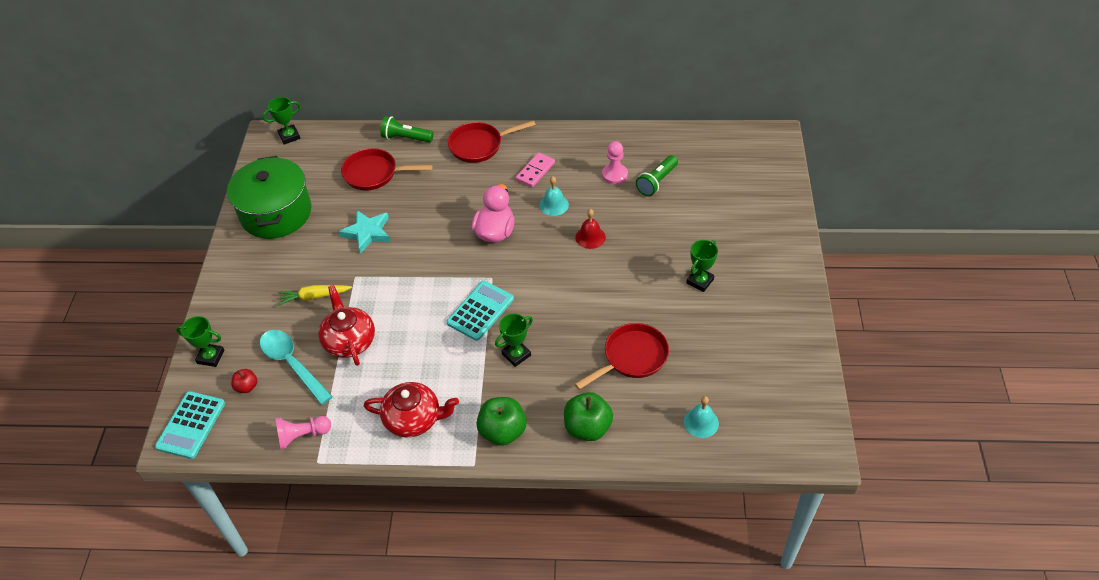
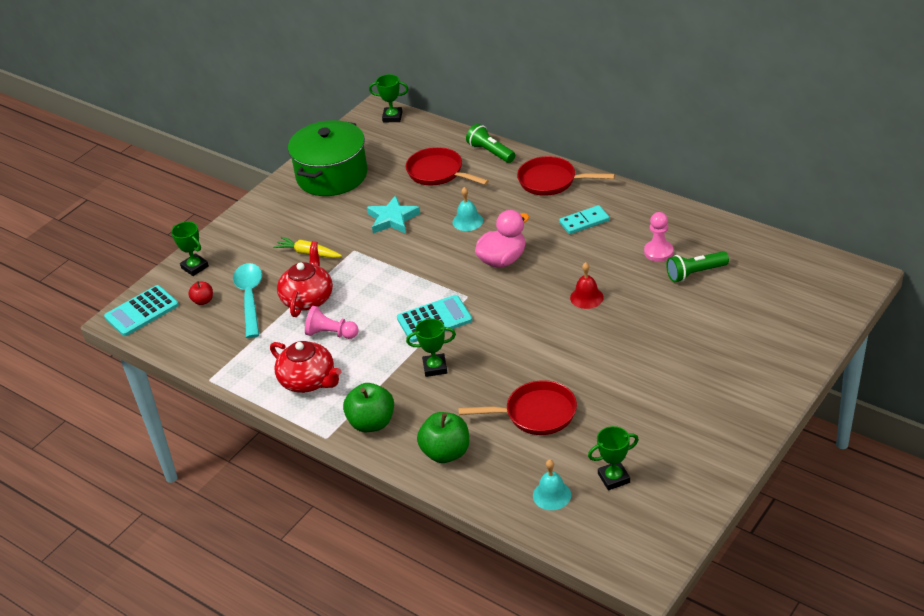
camera: 35 degrees right, 10 degrees down
pink pawn [275,416,331,450] -> pink pawn moved to [305,306,359,339]
pink domino [516,152,555,187] -> turquoise domino [559,205,610,234]
turquoise bell [540,176,569,216] -> turquoise bell moved to [453,187,483,231]
green trophy [687,240,718,292] -> green trophy moved to [588,426,639,490]

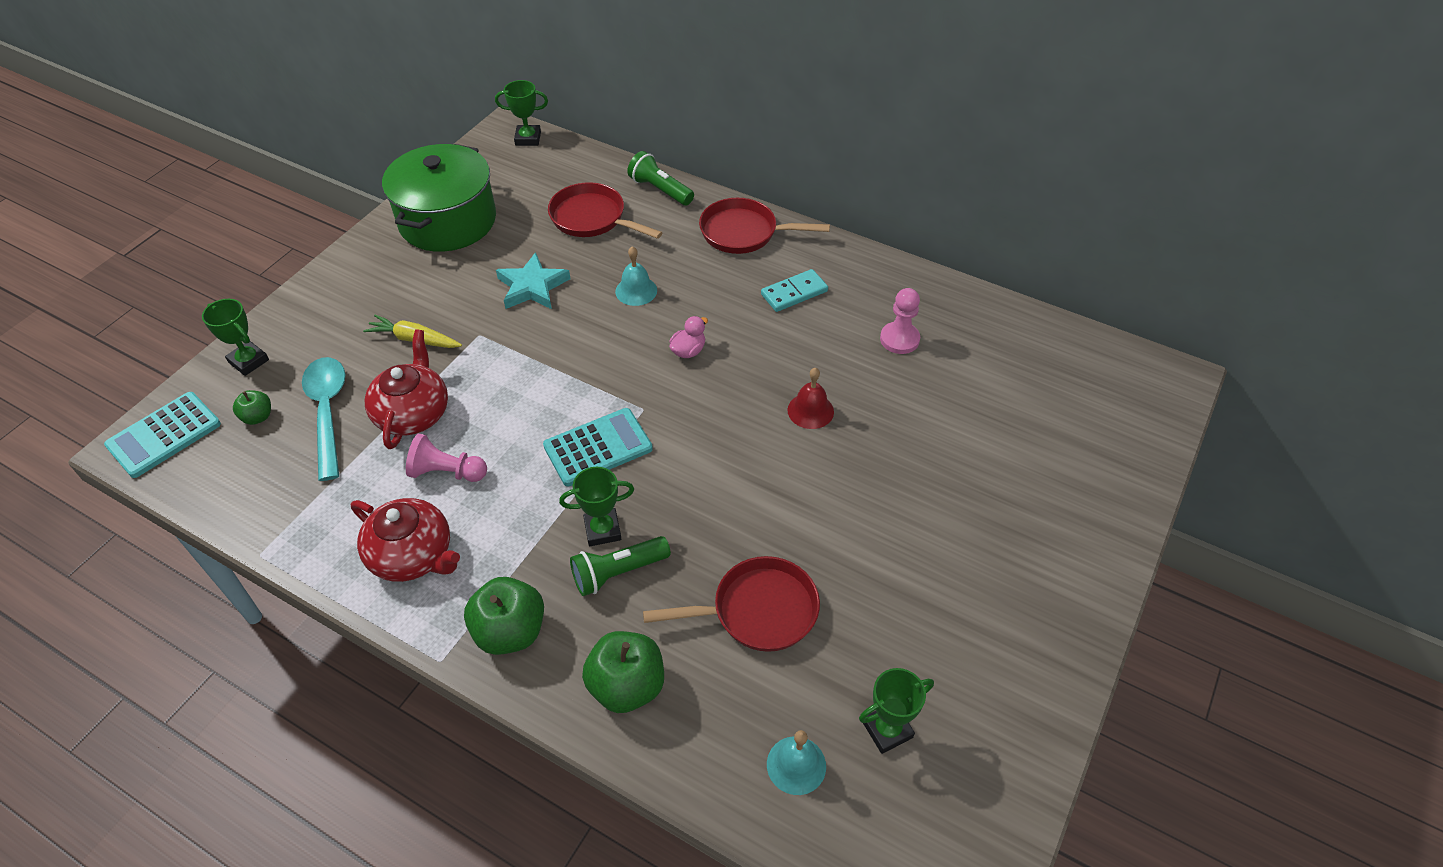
camera: 10 degrees left, 10 degrees up
red apple [188,281,213,305] -> green apple [233,390,271,425]
pink duck [475,210,529,268] -> pink duck [669,316,708,358], size x0.53
green flashlight [666,251,729,282] -> green flashlight moved to [570,536,671,596]

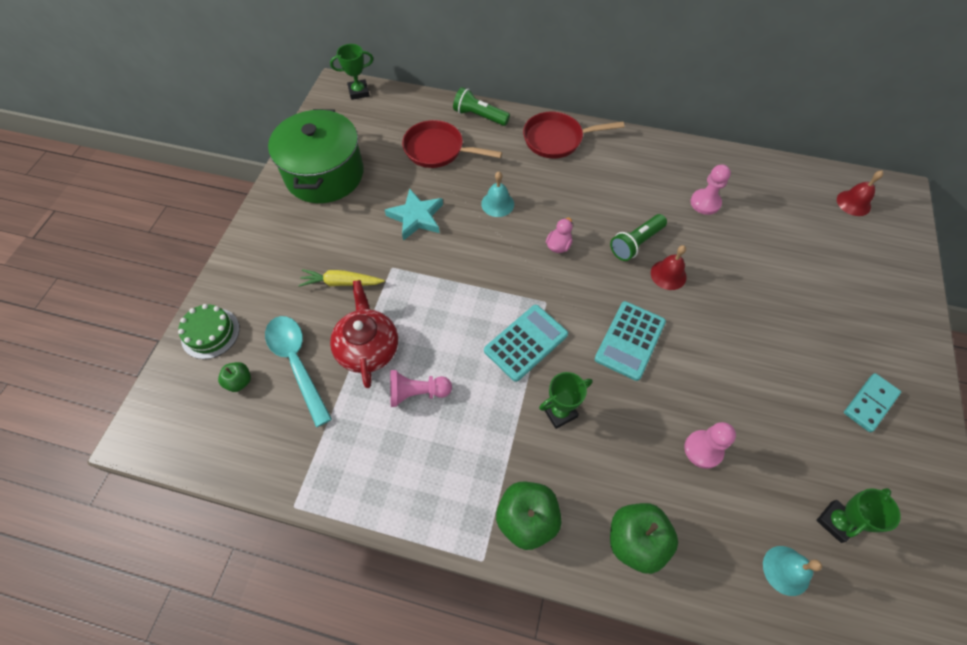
camera: 15 degrees left, 10 degrees up
turquoise calculator [104,392,221,478] -> turquoise calculator moved to [595,301,666,381]
green trophy [202,299,269,376] -> green cake [178,304,240,359]
red teapot [351,498,460,582] -> none
green flashlight [570,536,671,596] -> green flashlight moved to [610,214,667,261]
red pan [643,556,820,652] -> pink pawn [684,422,736,469]
turquoise domino [761,269,828,312] -> turquoise domino moved to [844,373,901,432]
none -> red bell [837,170,883,216]

